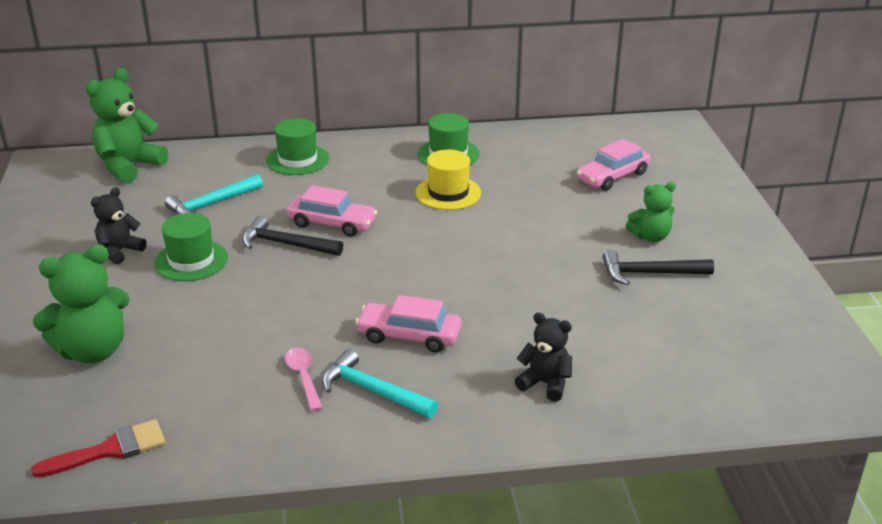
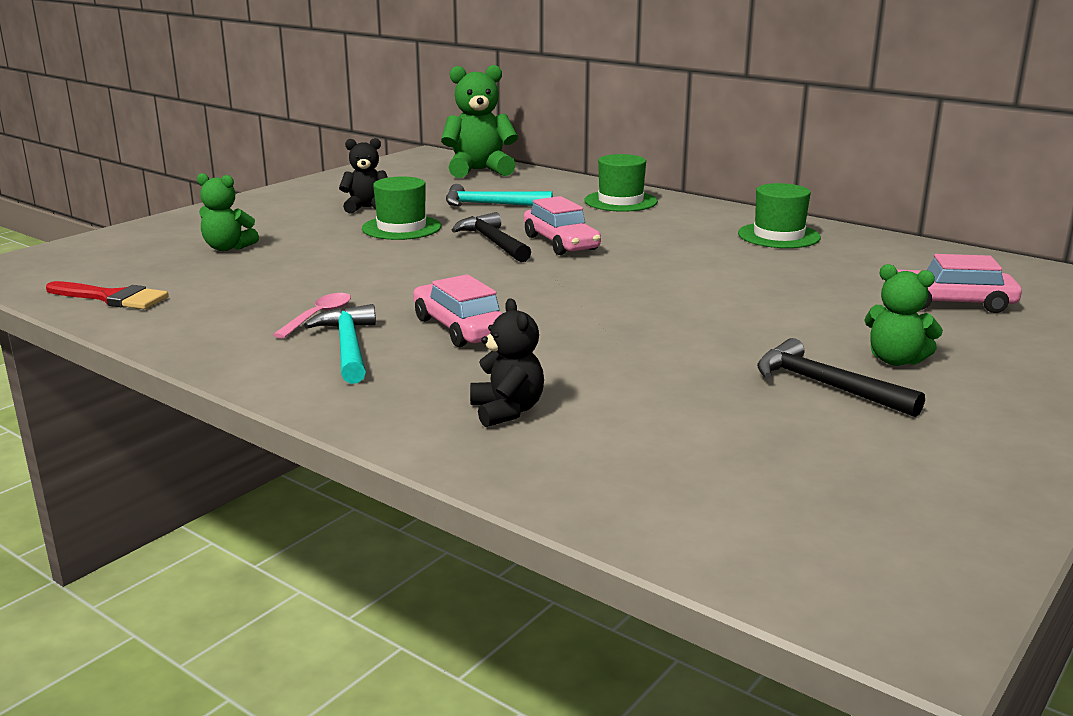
camera: 45 degrees right, 10 degrees down
green teddy bear [33,244,130,363] -> green teddy bear [197,173,259,251], size x0.60
yellow hat [415,149,481,210] -> none

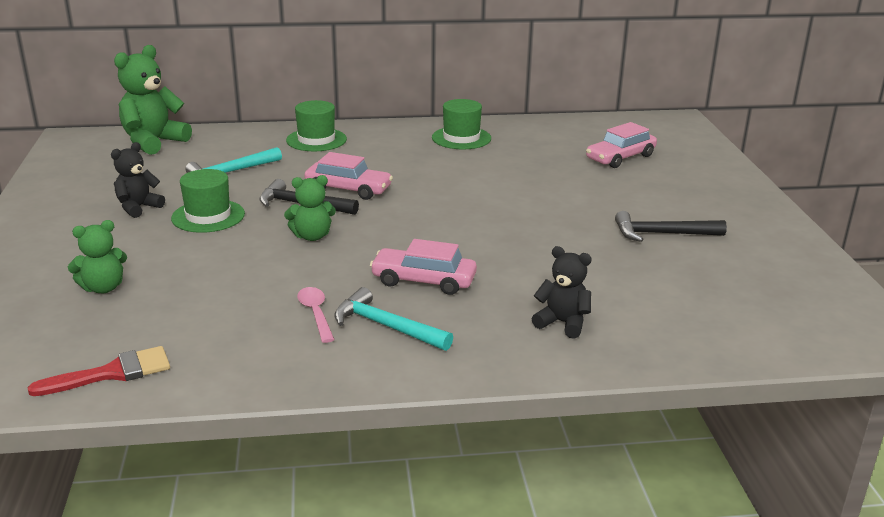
camera: 45 degrees left, 5 degrees up
green teddy bear [864,264,943,366] -> green teddy bear moved to [284,175,336,241]

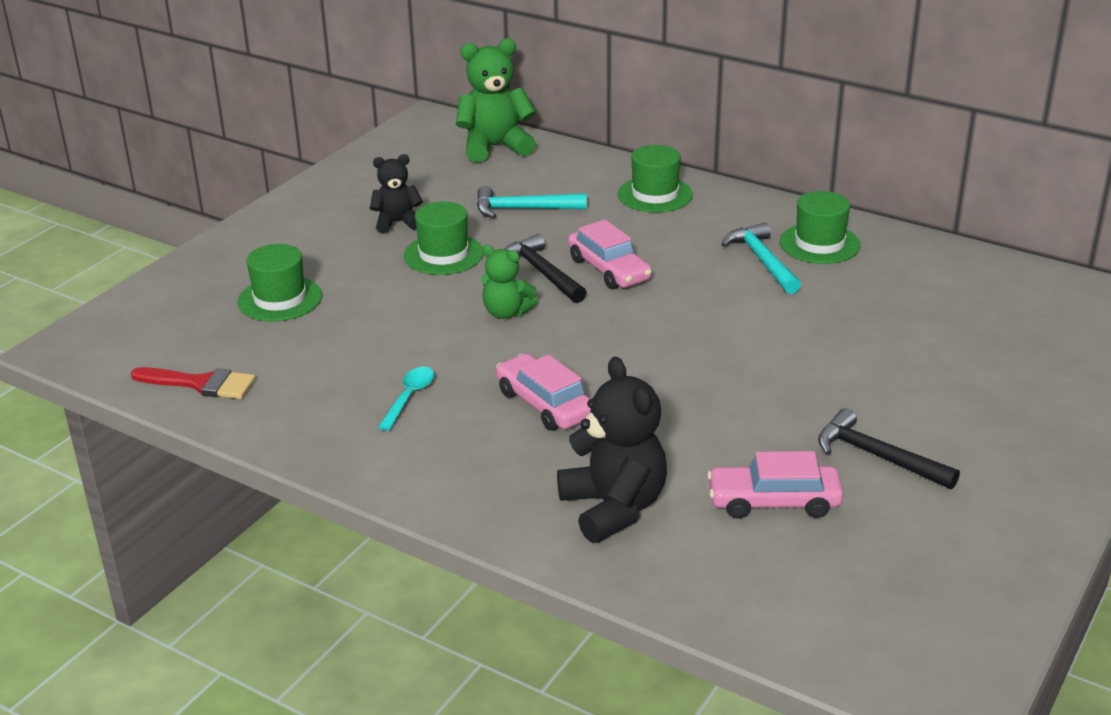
camera: 40 degrees right, 5 degrees up
green teddy bear [68,220,127,293] -> green hat [237,244,322,322]
pink spoon [297,287,335,343] -> turquoise spoon [378,367,434,431]
turquoise hammer [334,287,453,351] -> turquoise hammer moved to [721,223,801,294]
black teddy bear [532,246,592,339] -> black teddy bear [557,357,667,543], size x1.67
pink car [586,122,657,168] -> pink car moved to [707,451,843,519]

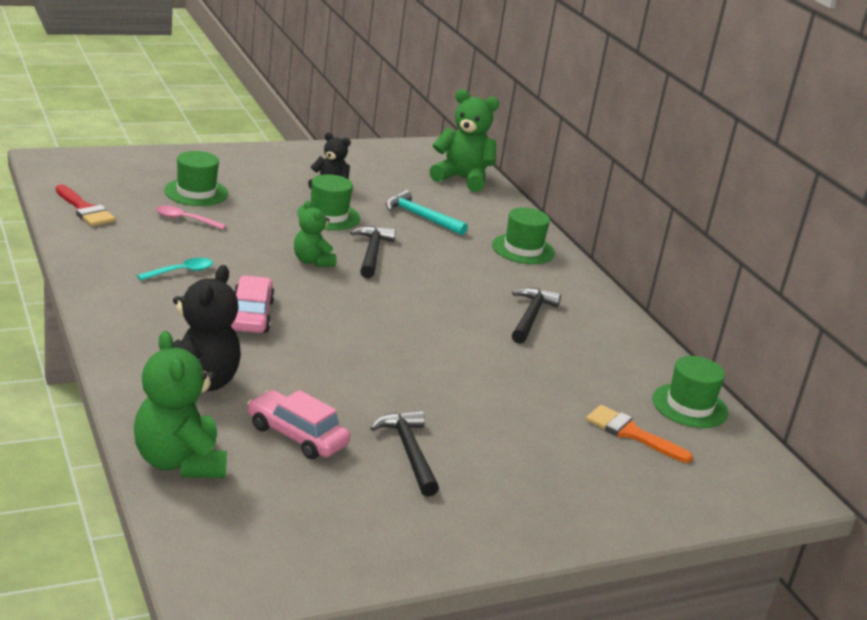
camera: 30 degrees right, 5 degrees down
pink car [568,220,652,289] -> none
turquoise hammer [721,223,801,294] -> black hammer [512,288,561,344]
green hat [780,191,860,264] -> green hat moved to [652,356,728,428]
none -> green teddy bear [134,331,227,478]
none -> pink spoon [156,205,226,229]
none -> orange brush [586,405,693,463]

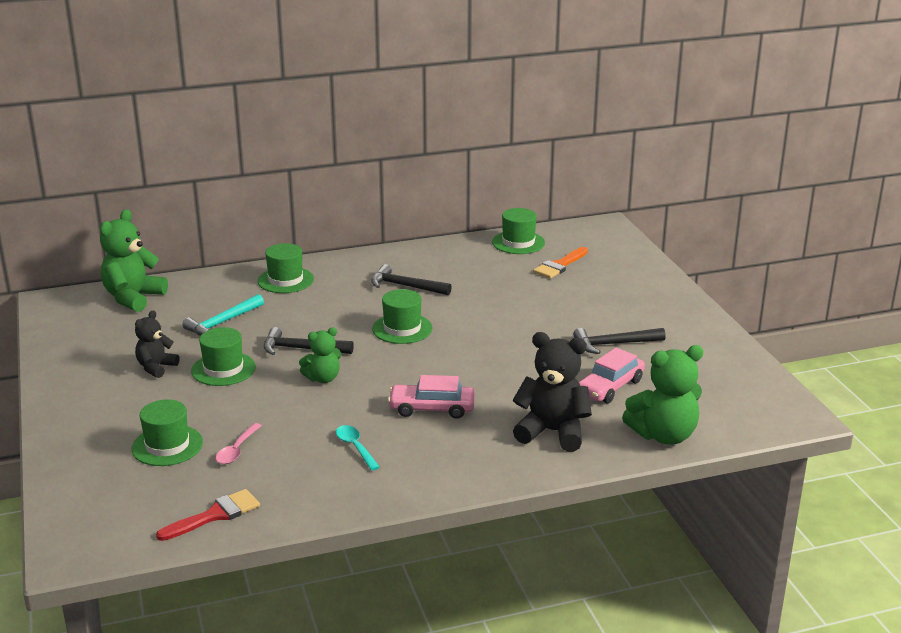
camera: 80 degrees left, 0 degrees up
none -> green hat [372,289,432,344]

